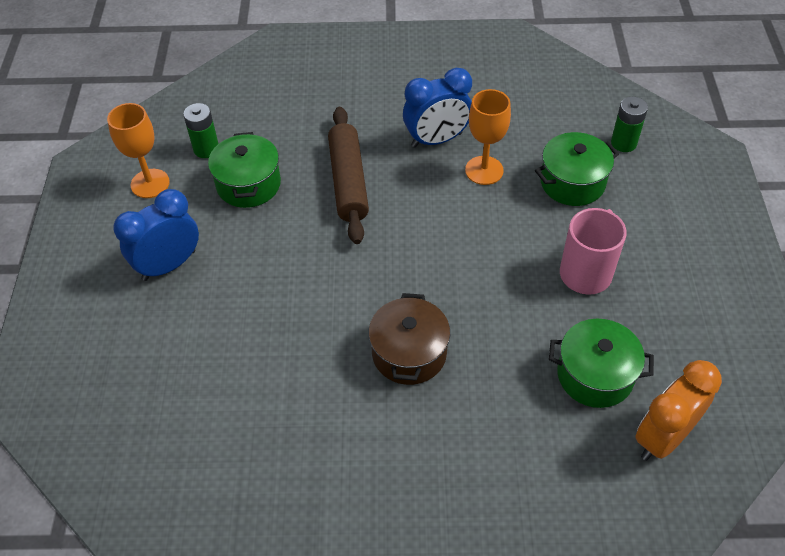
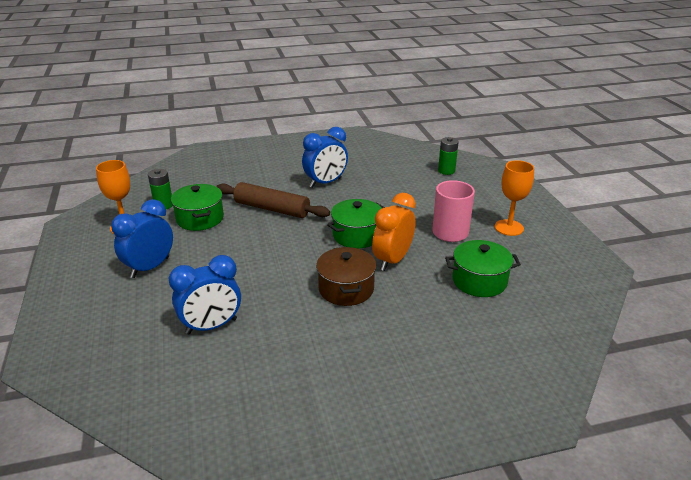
camera: 15 degrees left, 20 degrees down
brown rolling pin [328,107,369,244] -> brown rolling pin turned 45 degrees counterclockwise [216,182,330,218]
orange goblet [465,89,511,185] -> orange goblet moved to [495,160,534,236]
green pot [535,132,619,206] -> green pot moved to [327,199,385,248]
orange clock [635,360,722,461] -> orange clock moved to [372,193,416,271]
none -> blue clock [169,255,241,334]

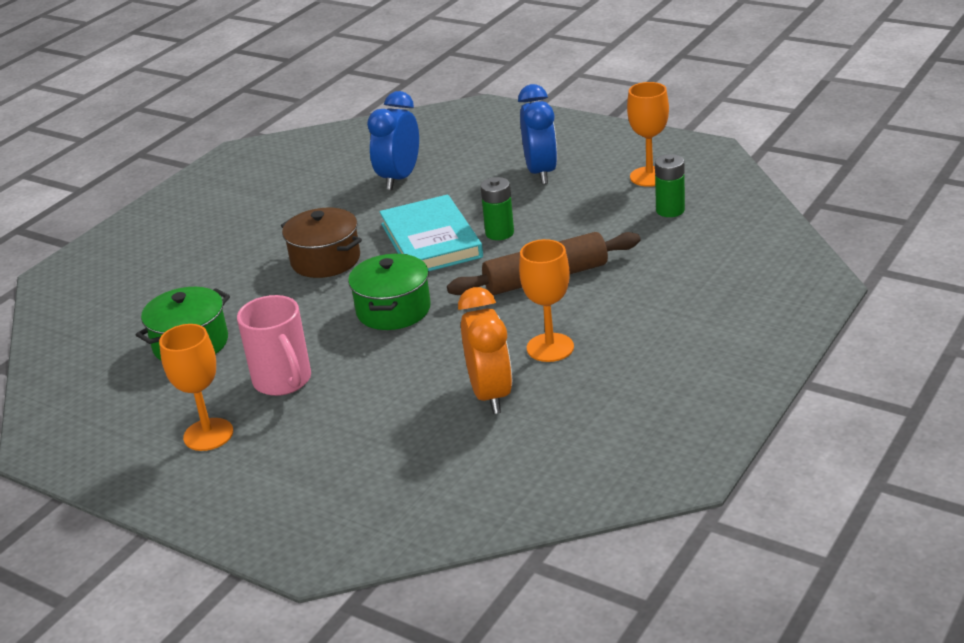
camera: 140 degrees right, 0 degrees up
green pot [171,184,224,231] -> none
blue clock [302,127,348,188] -> orange goblet [519,239,574,362]
orange clock [372,193,416,271] -> orange clock moved to [458,287,512,414]
green battery [438,137,459,175] -> green battery moved to [480,177,514,240]
none -> turquoise book [379,195,483,271]

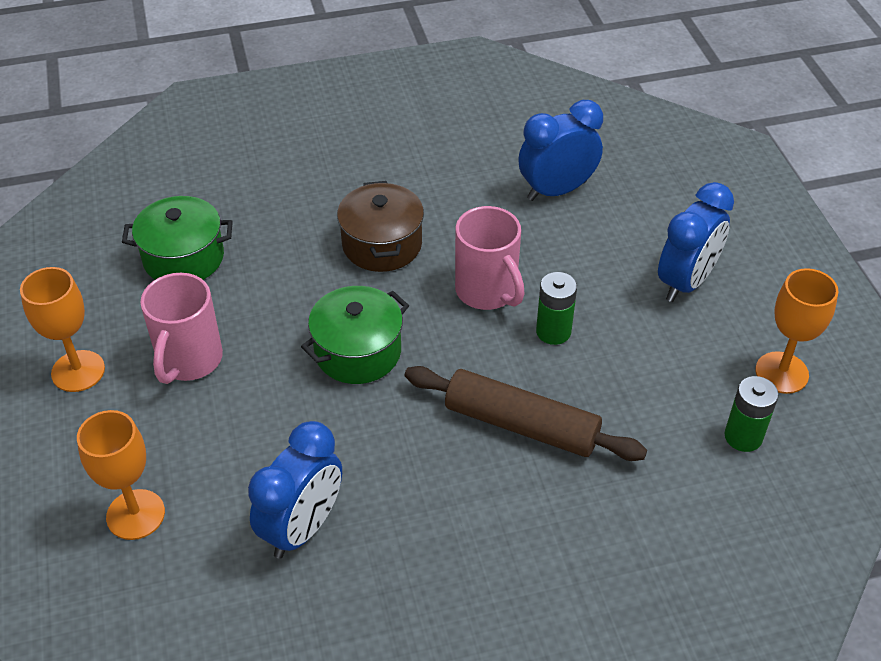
camera: 40 degrees right, 15 degrees up
turquoise book [379,195,483,271] -> pink mug [455,206,525,310]
orange clock [458,287,512,414] -> blue clock [248,421,342,559]
orange goblet [519,239,574,362] -> orange goblet moved to [77,410,165,540]

